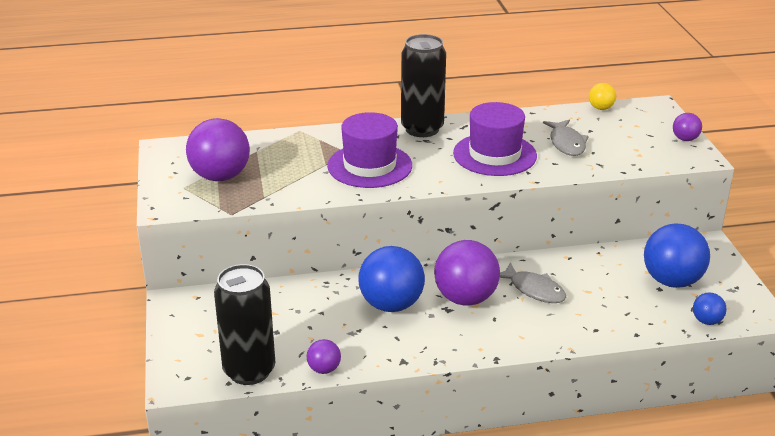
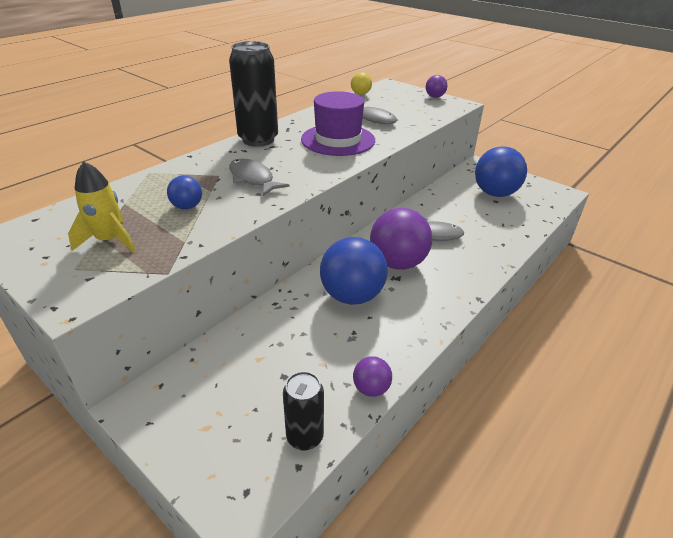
camera: 40 degrees left, 5 degrees up
purple ball [186,118,250,181] -> yellow rocket [68,161,136,253]
black can [214,264,275,385] -> black can [283,371,324,451], size x0.57
purple hat [327,112,412,188] -> grey fish [229,159,289,196]
blue ball [693,292,727,325] -> blue ball moved to [167,175,202,209]

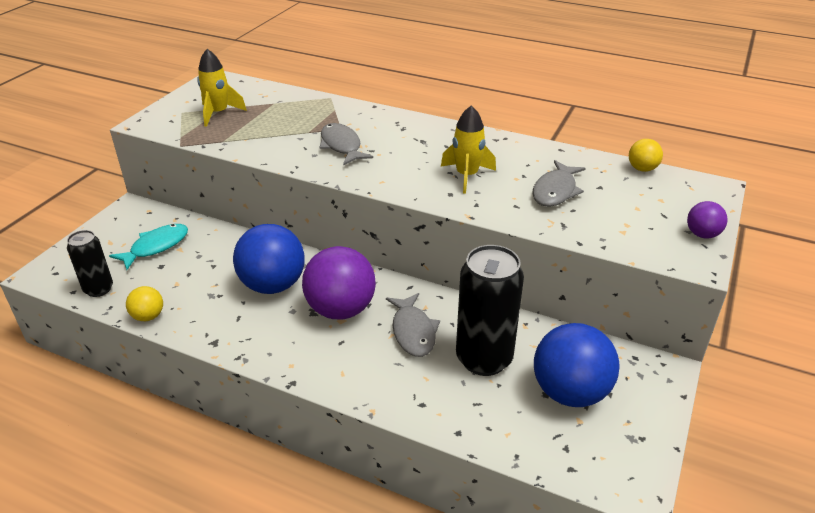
camera: 75 degrees right, 0 degrees up
blue ball [167,175,202,209] -> none
black can [229,41,278,147] -> black can moved to [456,245,524,376]
grey fish [229,159,289,196] -> grey fish turned 60 degrees counterclockwise [319,123,373,165]
purple hat [301,91,375,156] -> yellow rocket [441,105,496,194]
purple ball [353,356,392,397] -> yellow ball [126,286,163,321]
none -> turquoise fish [109,224,188,270]

